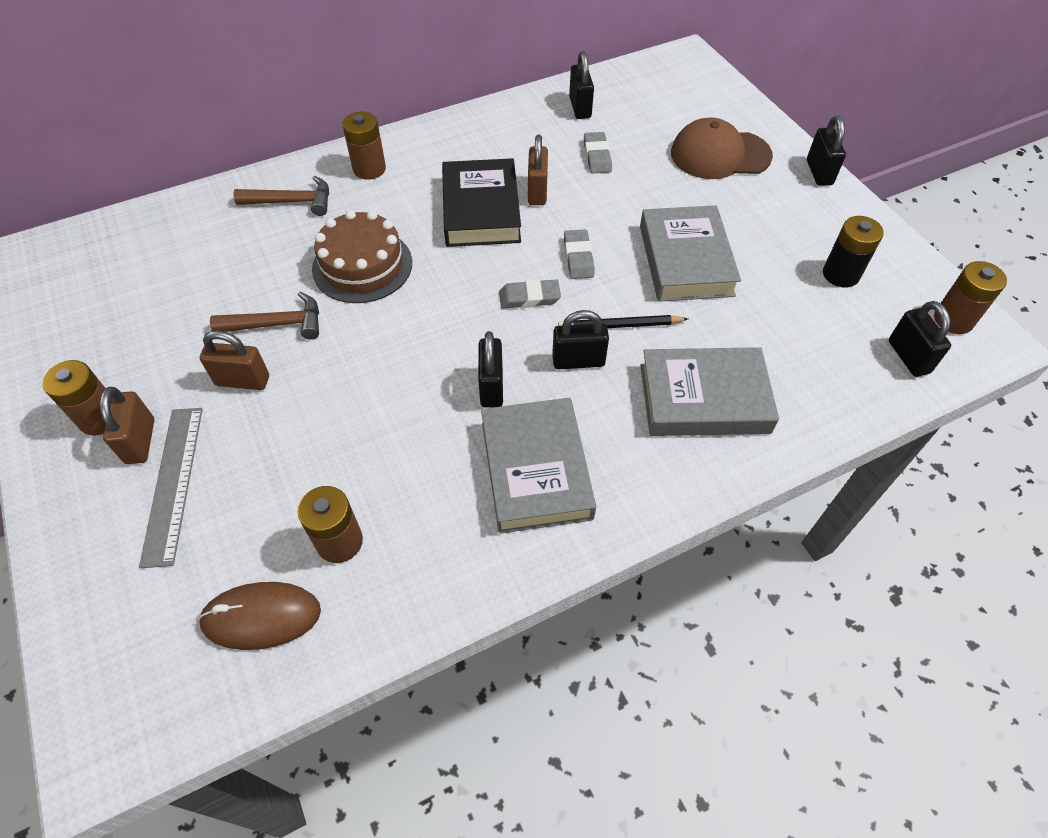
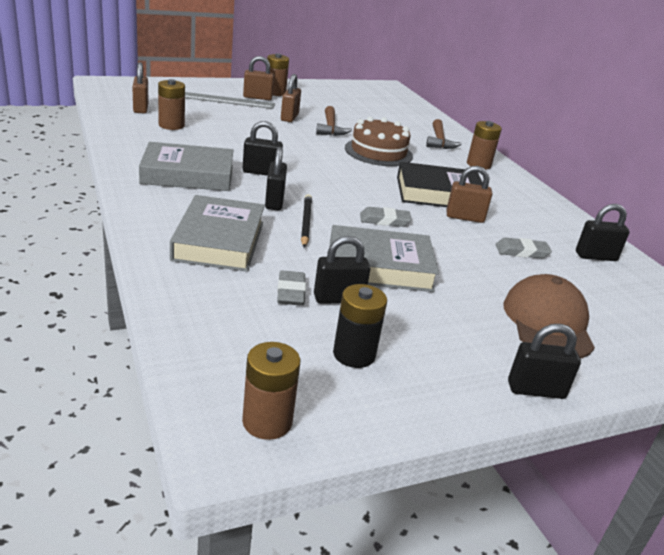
camera: 90 degrees right, 25 degrees down
brown mouse [198,582,321,650] -> brown padlock [132,62,149,113]
grey eraser [499,279,561,309] -> grey eraser moved to [277,270,306,306]
black padlock [889,301,951,377] -> black padlock moved to [314,236,371,304]

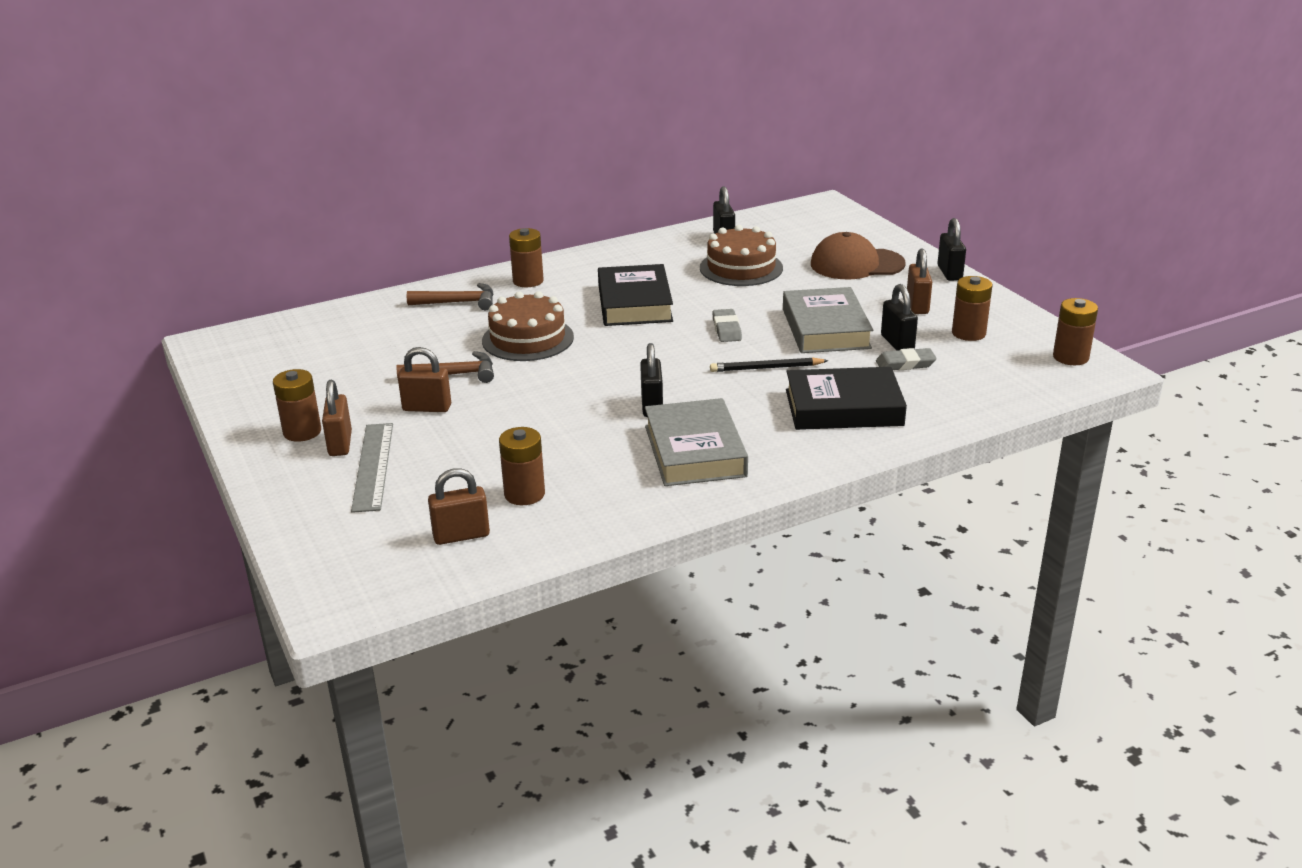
camera: 90 degrees left, 0 degrees up
grey book [170,195,265,272] -> black book [786,367,907,430]
black padlock [265,147,287,210] -> none
black battery [333,284,387,368] -> brown battery [952,276,993,341]
brown padlock [446,166,492,223] -> brown padlock moved to [907,249,932,314]
grey eraser [496,237,552,258] -> brown cake [700,225,783,286]

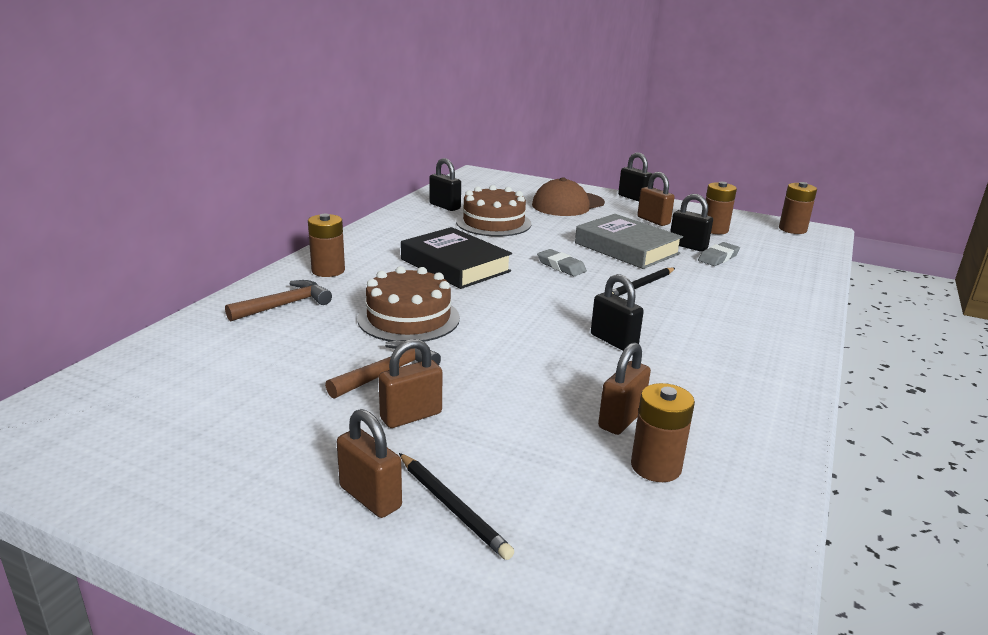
camera: 40 degrees left, 5 degrees down
brown battery [273,369,321,442] -> none
grey ruler [351,423,393,513] -> black pencil [399,453,514,560]
brown padlock [428,468,490,545] -> brown padlock moved to [598,342,651,435]
grey book [645,398,748,486] -> none
black book [786,367,907,430] -> none

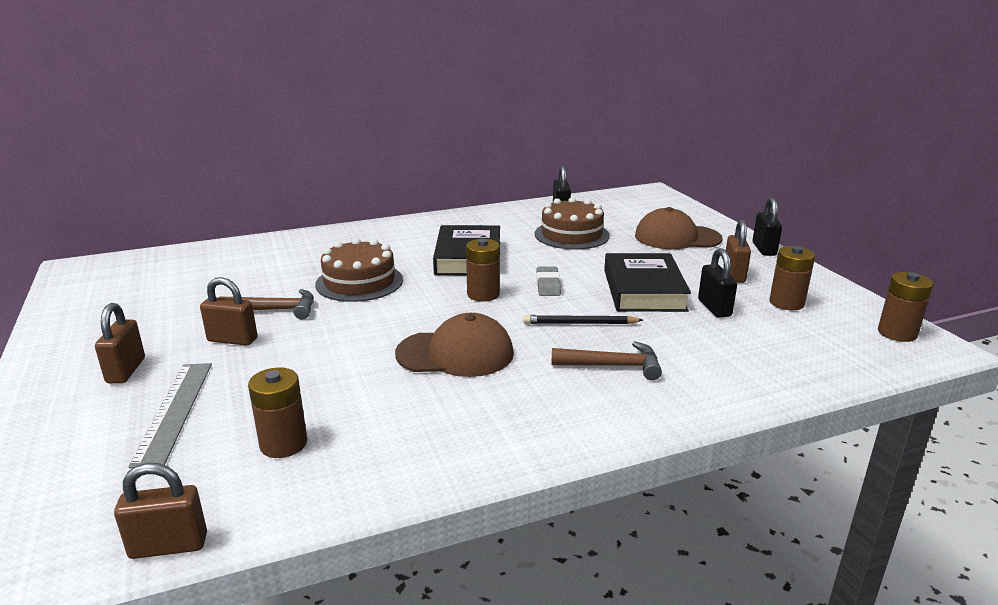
camera: 45 degrees right, 0 degrees up
brown hammer [225,280,332,321] -> brown hammer moved to [552,341,662,380]
brown battery [308,214,345,277] -> brown battery moved to [466,239,500,302]
black pencil [399,453,514,560] -> none
grey book [575,214,683,269] -> black book [604,253,691,312]
black padlock [591,274,644,351] -> brown cap [395,313,514,377]
brown padlock [598,342,651,435] -> brown padlock moved to [114,463,207,559]
grey eraser [698,242,740,266] -> none
none -> grey ruler [128,363,212,468]

